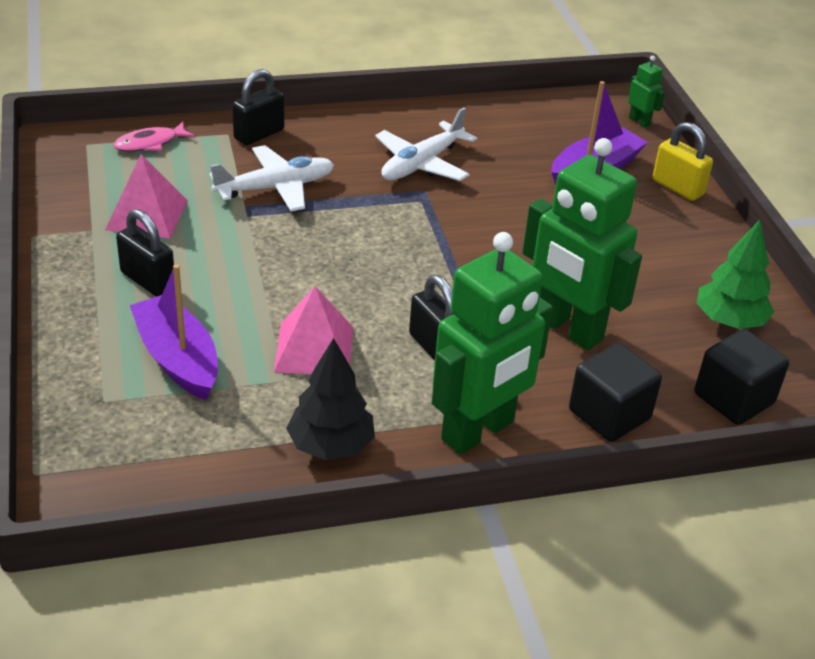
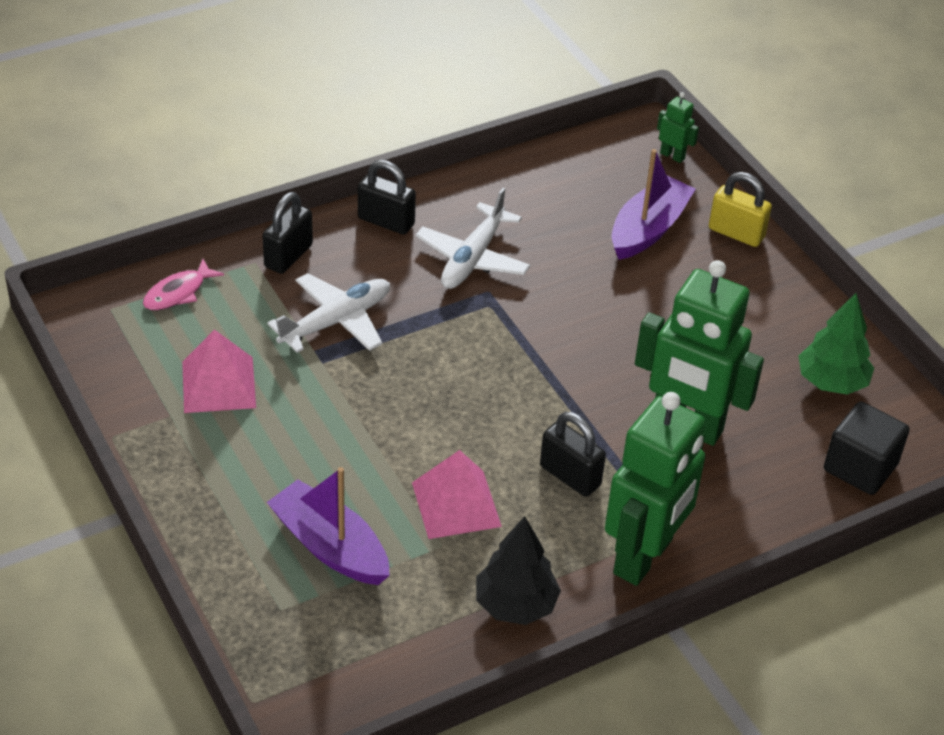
camera: 15 degrees left, 5 degrees up
black padlock [116,209,174,296] -> black padlock moved to [358,160,416,235]
black cube [569,343,662,442] -> none

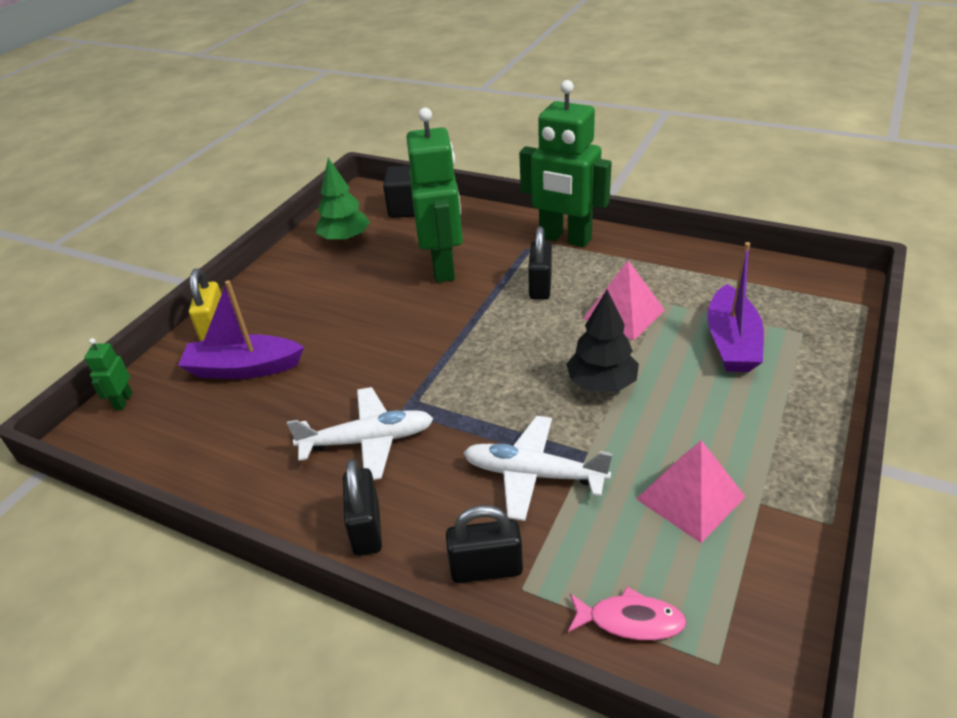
camera: 120 degrees left, 5 degrees down
black tree [476,516,561,625] -> black tree moved to [566,290,639,392]
green robot [605,392,705,586] -> green robot turned 150 degrees counterclockwise [519,80,612,248]

